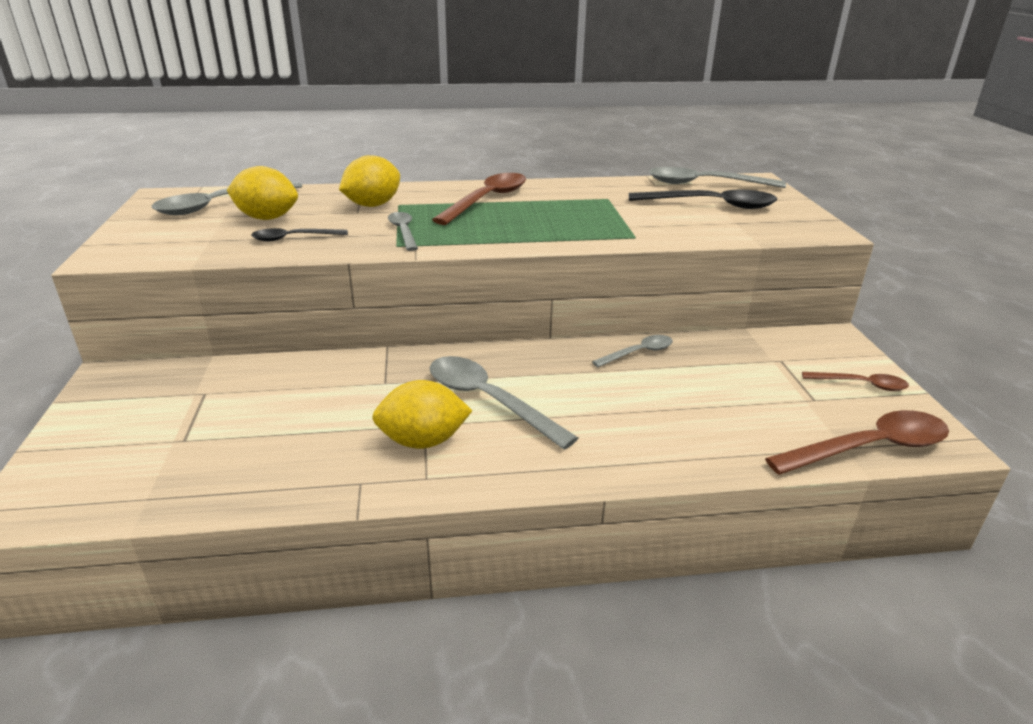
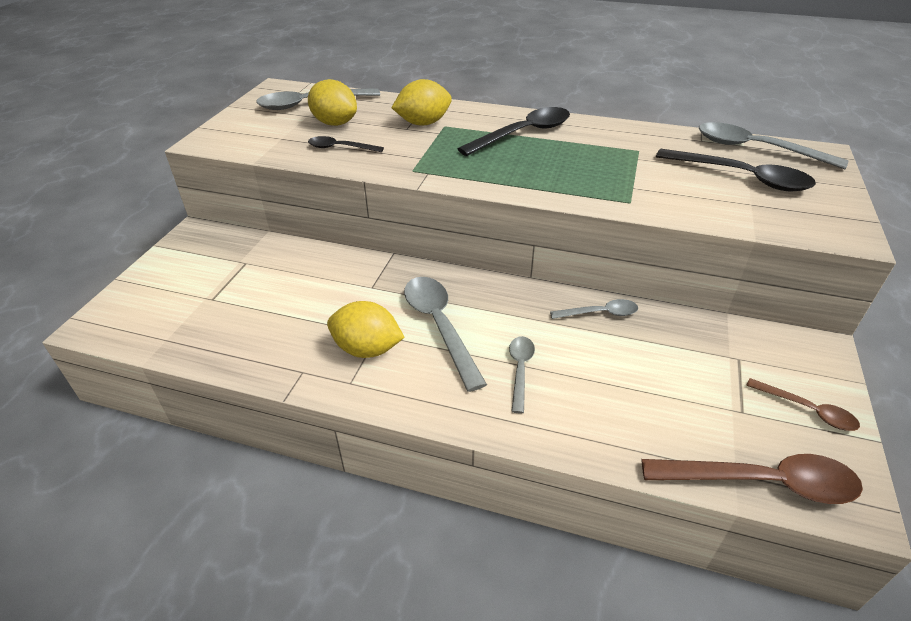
camera: 25 degrees right, 10 degrees up
grey spoon [388,212,418,251] -> grey spoon moved to [509,336,535,414]
brown spoon [432,173,526,225] -> black spoon [458,107,570,156]

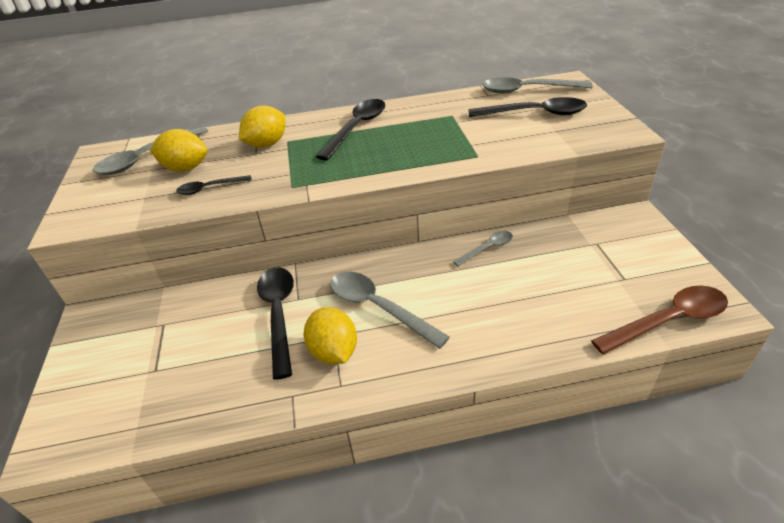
camera: 25 degrees left, 0 degrees up
yellow lemon [327,301,405,358] -> yellow lemon turned 75 degrees clockwise [304,307,357,364]
grey spoon [509,336,535,414] -> none
brown spoon [746,378,860,431] -> none
none -> black spoon [257,267,294,380]

